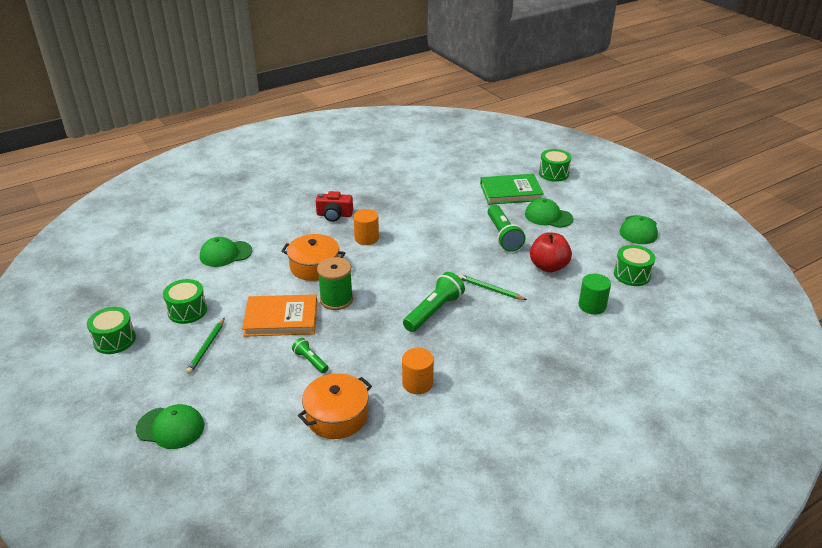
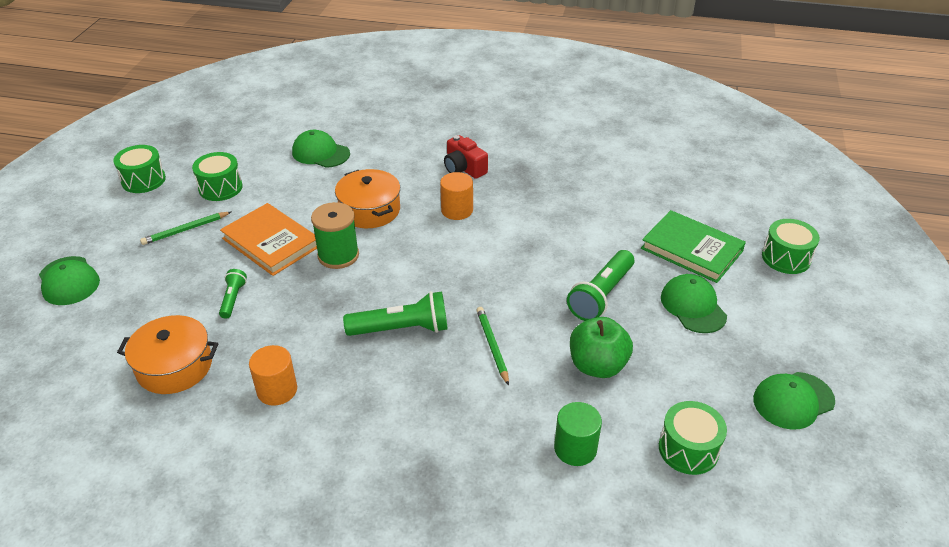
camera: 45 degrees right, 5 degrees up
red apple [530,232,572,273] -> green apple [570,317,633,378]

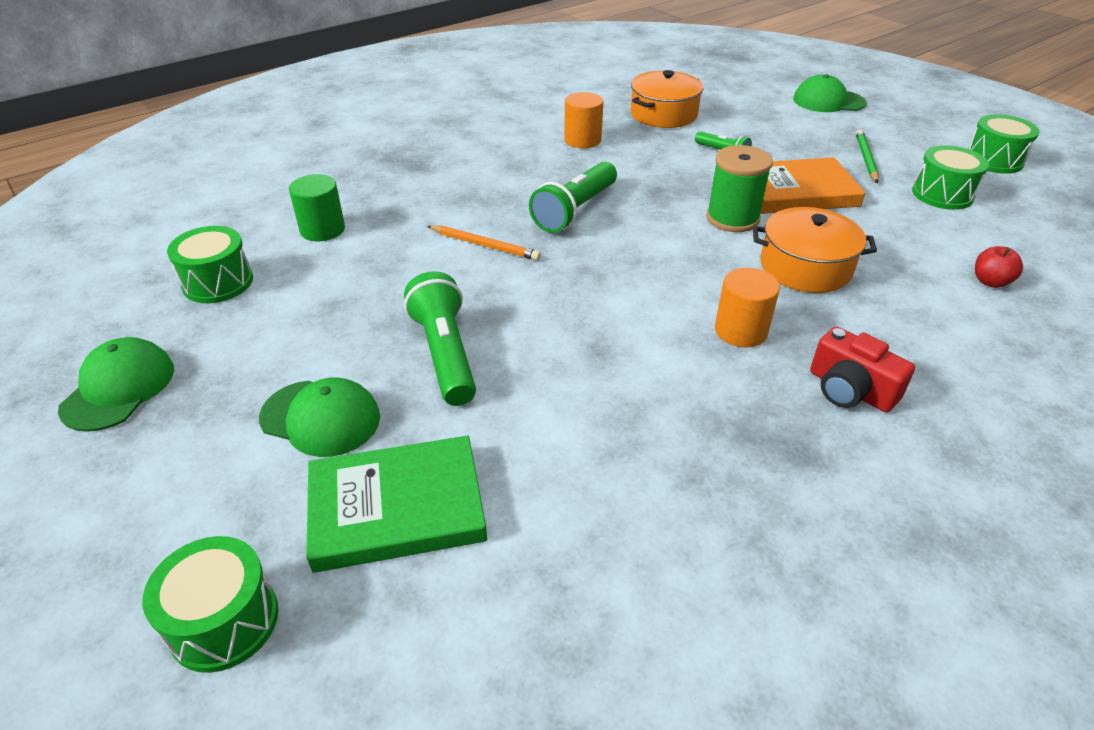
camera: 130 degrees right, 0 degrees up
green cap [292,130,350,168] -> red apple [975,246,1023,288]
red camera [444,135,488,179] -> red camera turned 135 degrees counterclockwise [810,327,915,412]
green pencil [476,307,509,386] -> orange pencil [427,225,541,261]
green apple [570,317,633,378] -> none

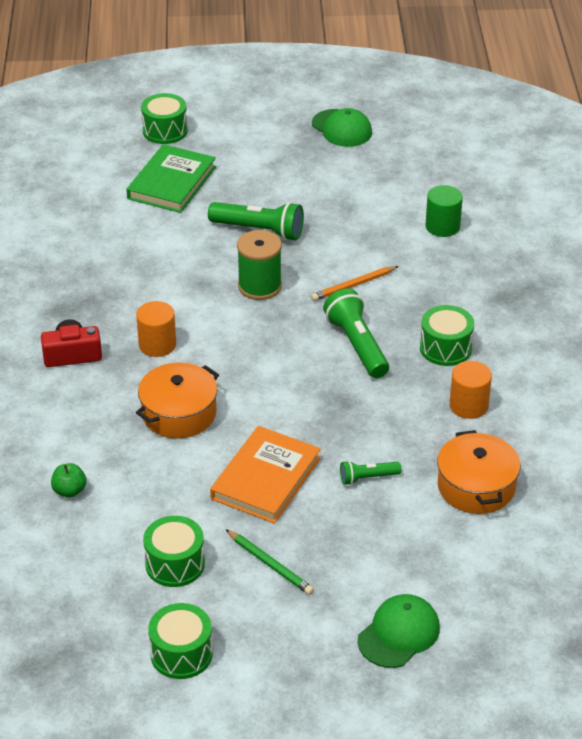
camera: 125 degrees right, 0 degrees up
green drum [167,226,253,303] -> green drum moved to [420,305,474,366]
green cap [259,377,380,457] -> none
green spool [706,145,773,232] -> green spool moved to [237,230,282,300]
red apple [975,246,1023,288] -> green apple [51,463,87,498]

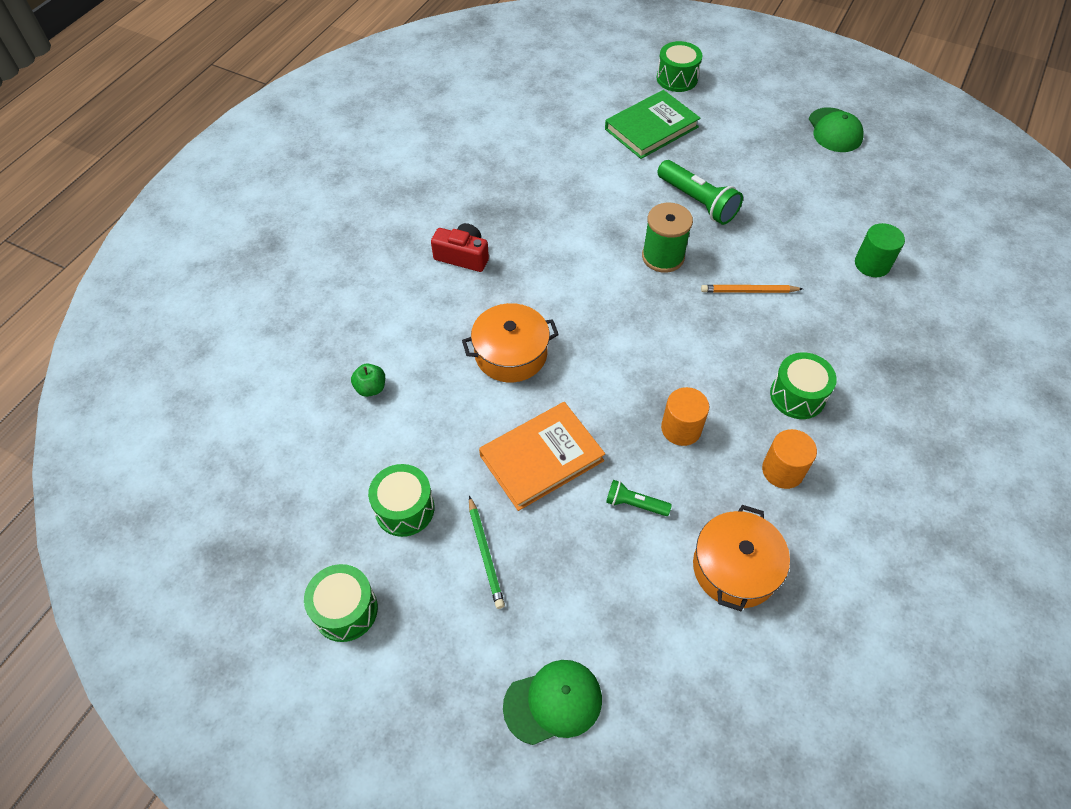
camera: 30 degrees right, 15 degrees up
orange cylinder [136,301,176,357] -> orange cylinder moved to [661,387,709,446]
green flashlight [323,289,389,378] -> none

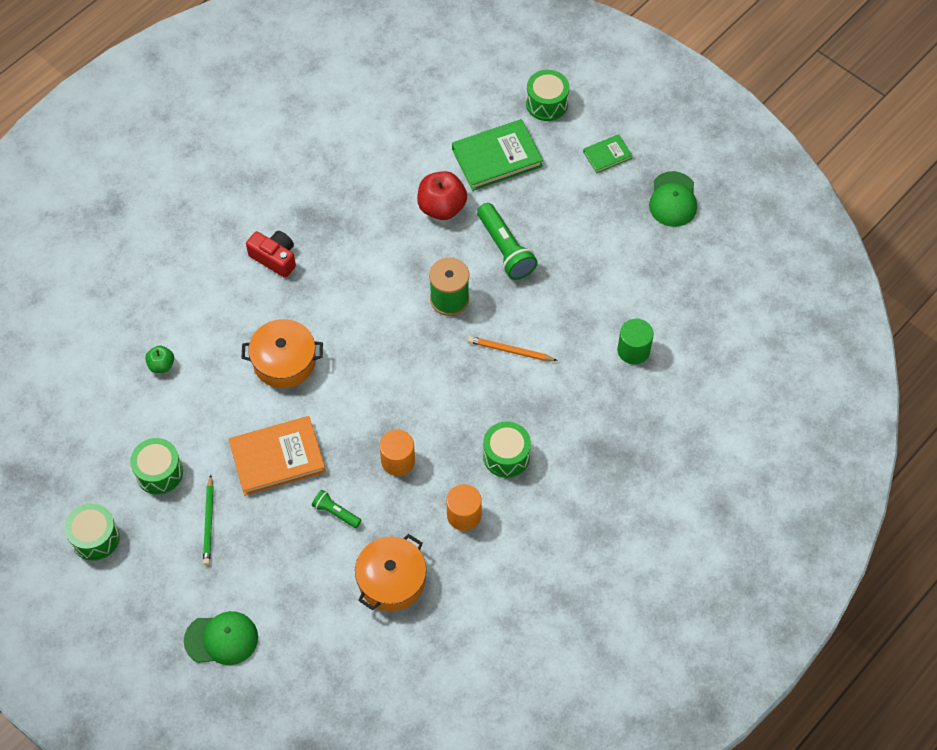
camera: 15 degrees right, 5 degrees up
none -> red apple [417,171,467,220]
none -> green book [583,134,633,173]

